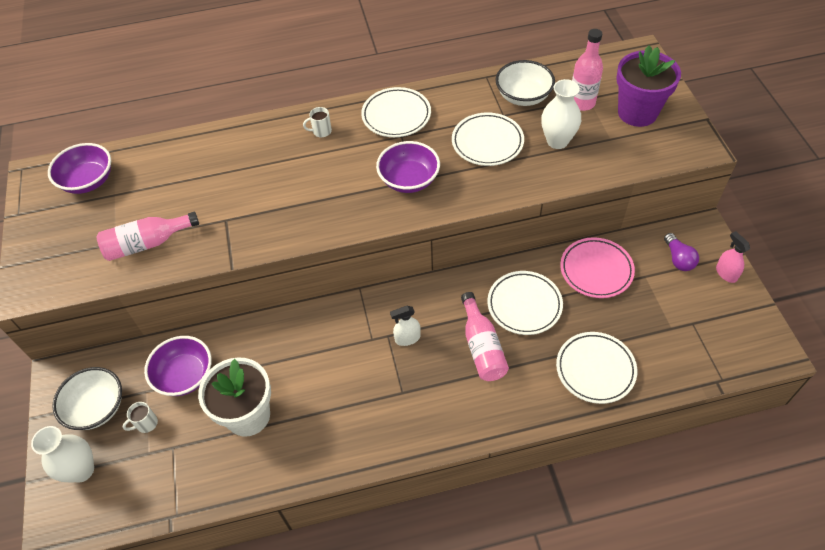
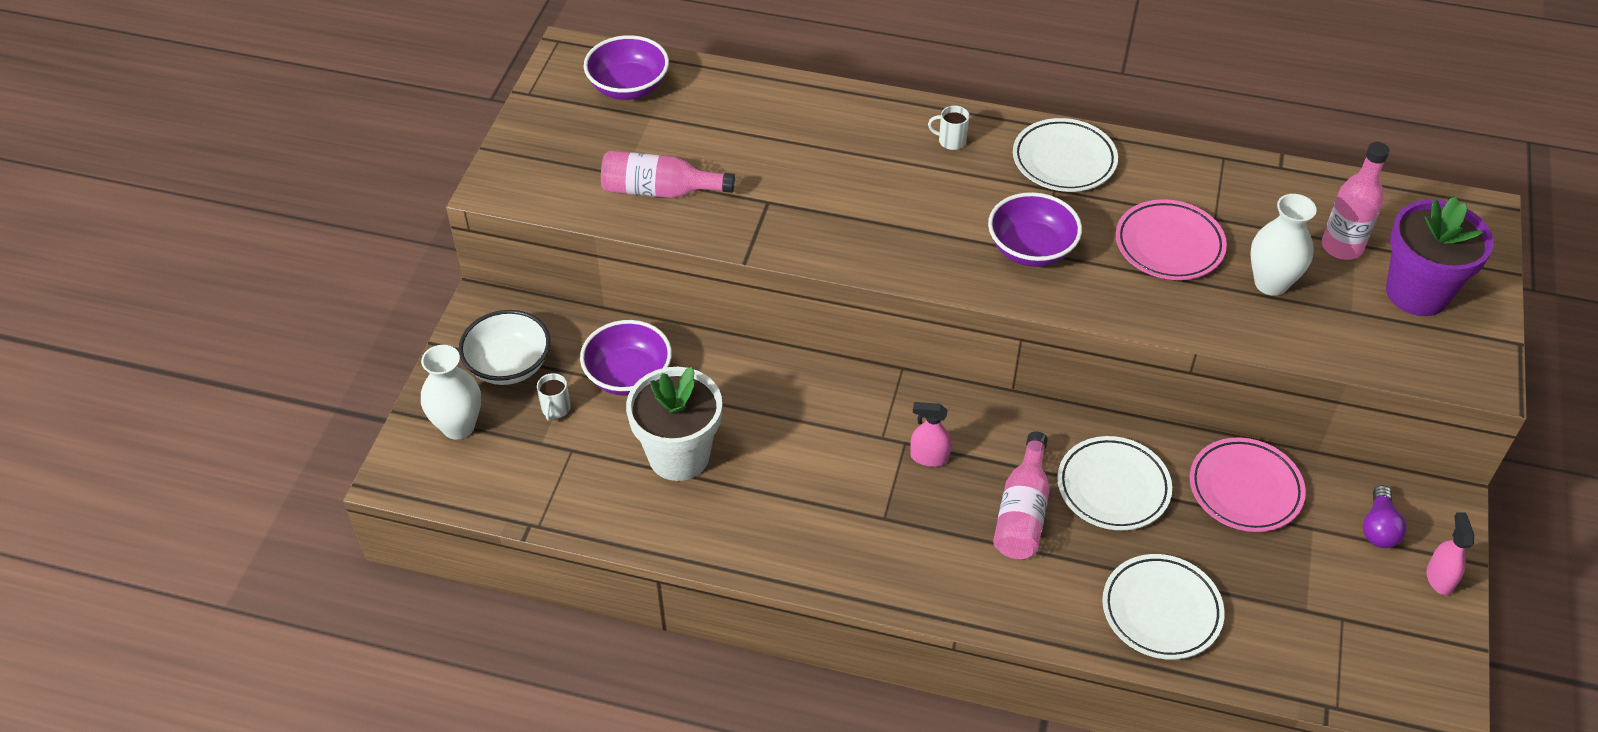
camera: 25 degrees right, 5 degrees down
white mug [122,402,158,433] -> white mug turned 75 degrees counterclockwise [537,373,571,421]
white spray bottle [390,306,421,346] -> pink spray bottle [910,402,952,467]
white plate [452,113,524,166] -> pink plate [1116,199,1227,280]
white bowl [496,60,555,106] -> none

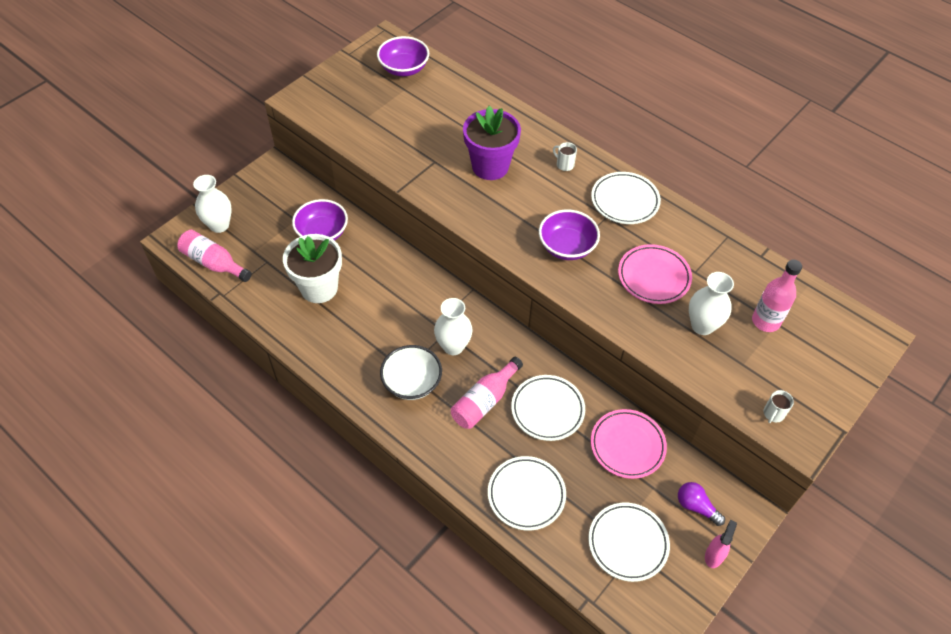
camera: 25 degrees right, 5 degrees up
white bowl [459,310,550,385] -> white bowl moved to [380,345,442,400]
white mug [537,373,571,421] -> white mug moved to [763,390,794,423]
pink bottle [601,151,735,198] -> pink bottle moved to [177,230,252,282]
pink spray bottle [910,402,952,467] -> white vase [434,298,473,355]
purple light bulb [1363,485,1406,548] -> purple light bulb turned 90 degrees clockwise [678,482,725,526]
purple flower pot [1386,196,1494,316] -> purple flower pot moved to [463,106,521,180]
none -> white plate [588,503,670,582]

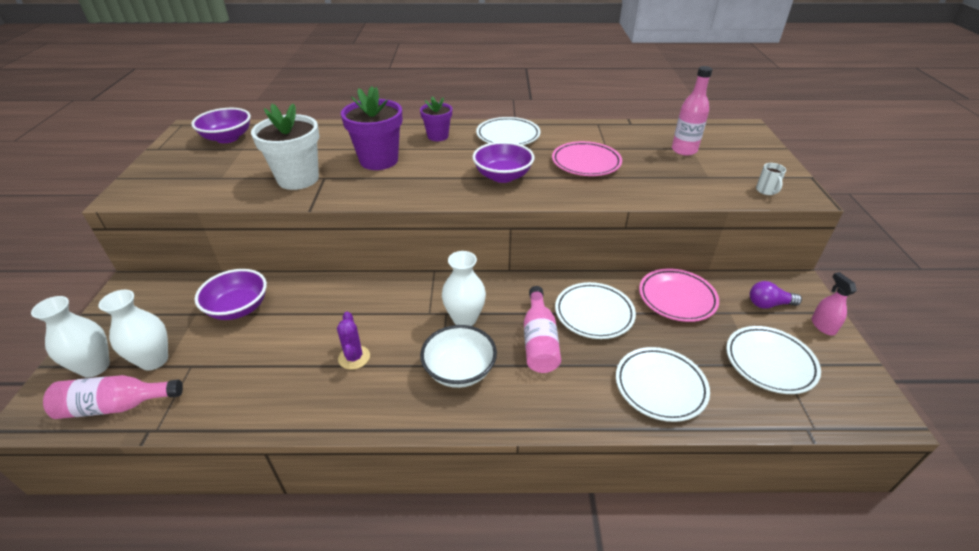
camera: 40 degrees left, 15 degrees down
white flower pot [283,234,342,303] -> white flower pot moved to [251,104,319,190]
white mug [553,142,577,171] -> purple flower pot [420,96,452,141]
white vase [689,272,734,335] -> white vase moved to [98,290,168,371]
none -> purple cactus [337,312,370,370]

